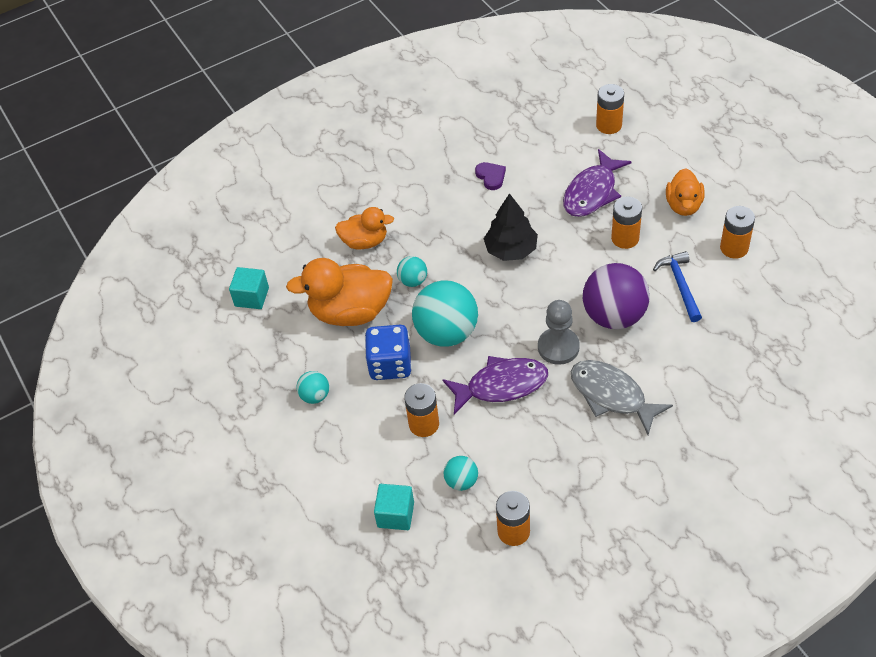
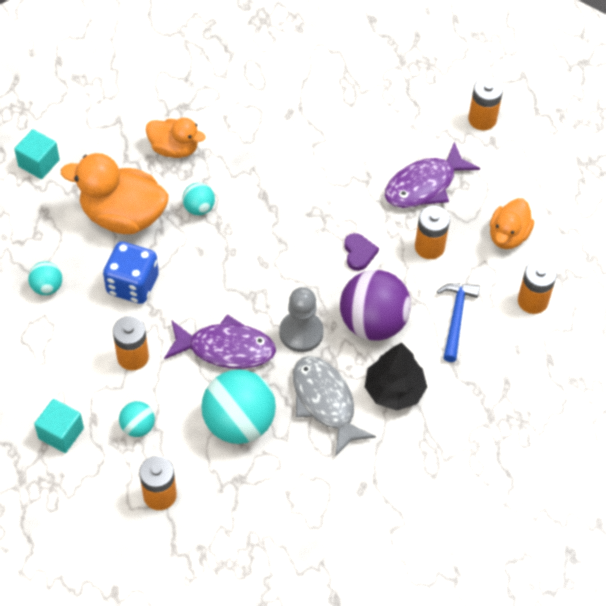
camera: 15 degrees right, 5 degrees up
turquoise ball [412,280,478,347] -> turquoise ball moved to [201,369,276,444]
purple heart [475,162,506,190] -> purple heart moved to [344,233,379,271]
black tree [484,193,538,261] -> black tree moved to [365,343,427,411]

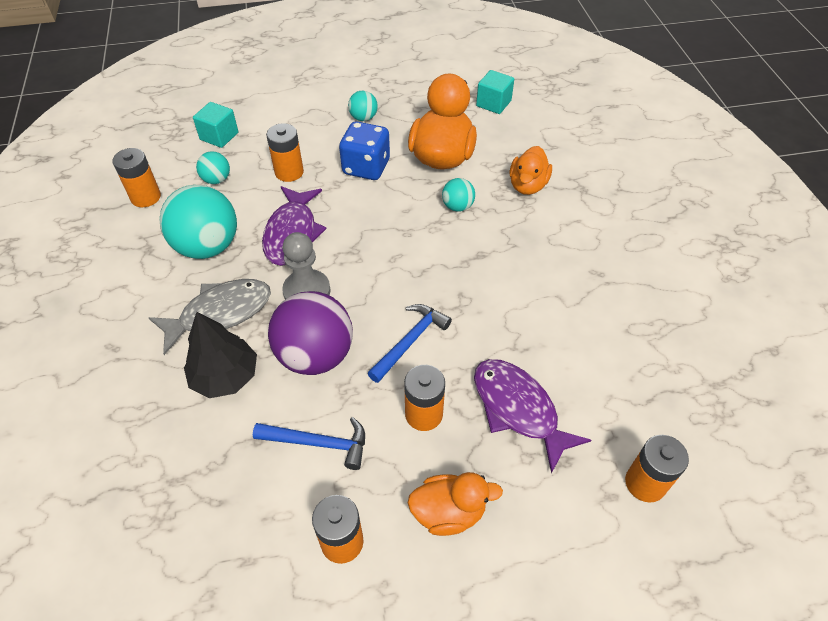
camera: 90 degrees right, 5 degrees down
purple heart [344,233,379,271] -> blue hammer [368,304,452,383]
orange duck [490,198,534,249] -> orange duck turned 150 degrees clockwise [407,472,503,536]

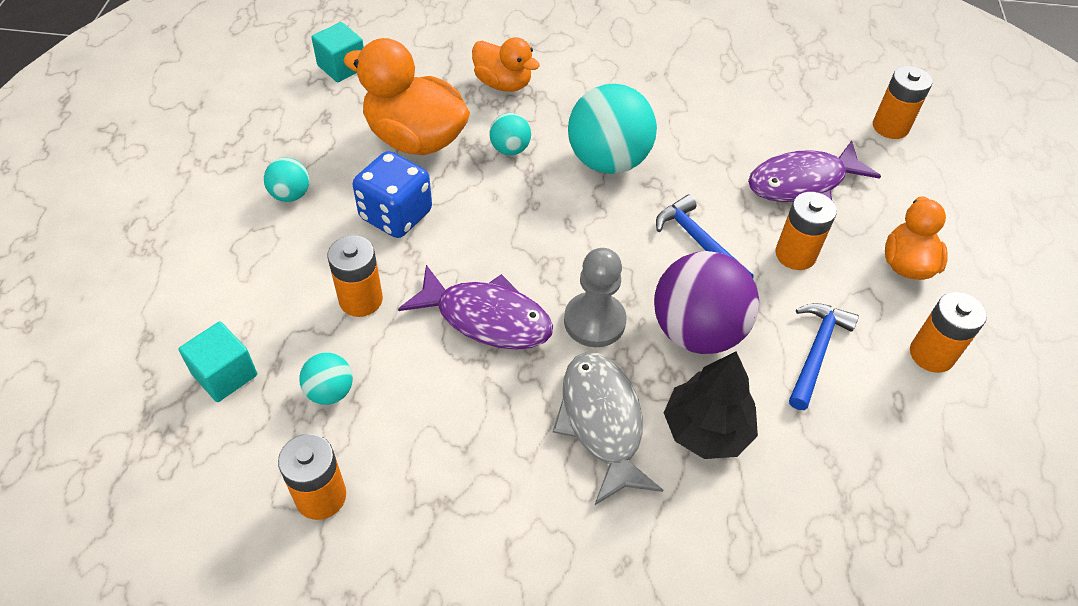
camera: 75 degrees left, 0 degrees up
turquoise ball [160,185,237,259] -> turquoise ball moved to [568,84,657,174]

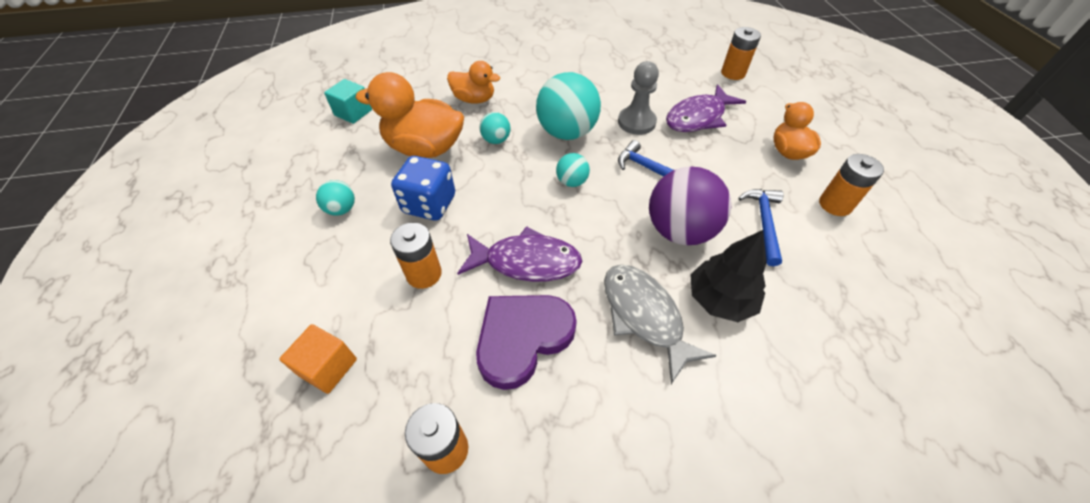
camera: 15 degrees left, 0 degrees up
turquoise cube [179,321,257,402] -> orange cube [279,324,357,394]
turquoise ball [299,353,353,405] -> turquoise ball moved to [556,153,590,187]
grey pawn [564,248,627,347] -> grey pawn moved to [618,61,659,135]
orange battery [775,192,837,270] -> none
none -> purple heart [476,295,577,390]

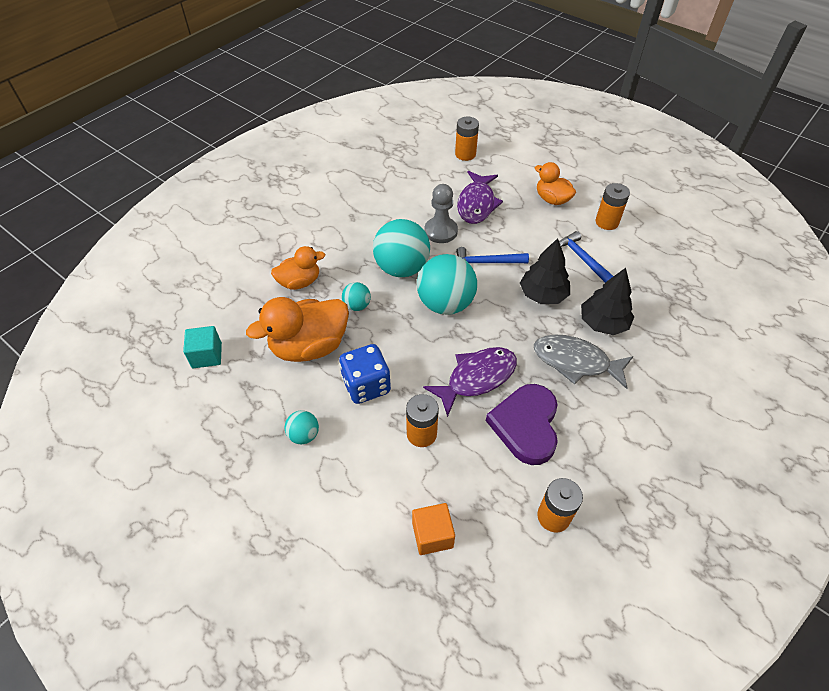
camera: 40 degrees left, 0 degrees up
turquoise ball [556,153,590,187] -> turquoise ball [417,254,477,315], size x2.06
purple ball [649,166,731,245] -> black tree [520,238,570,304]

